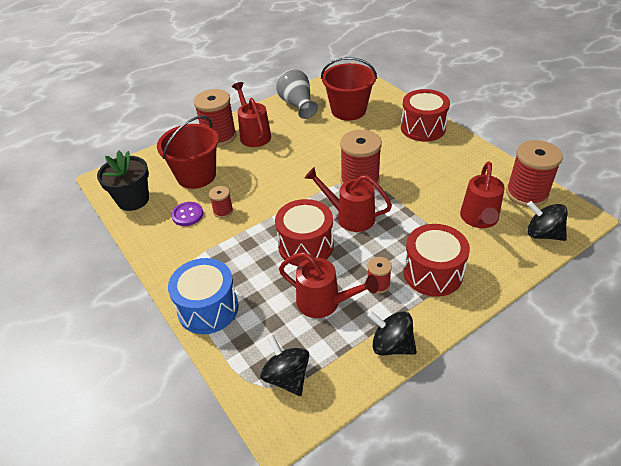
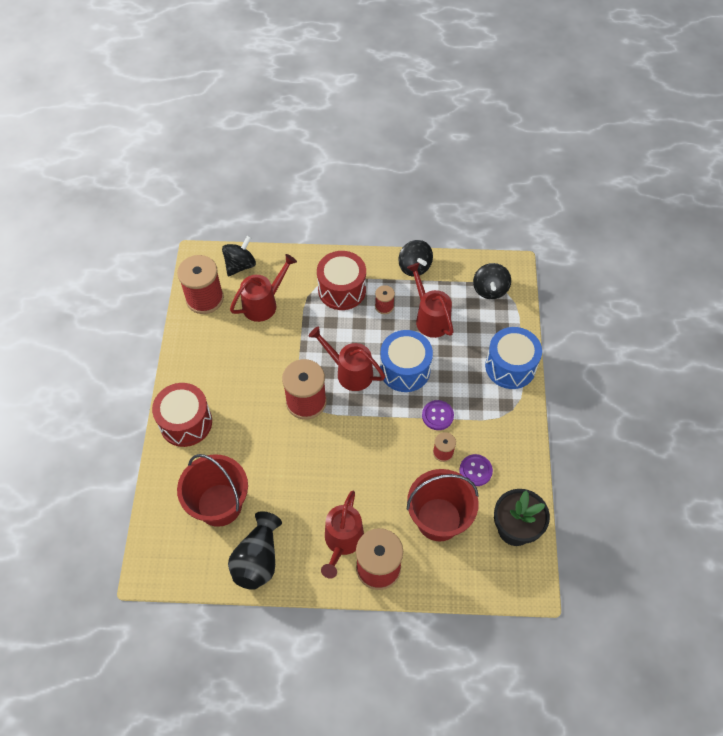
camera: 145 degrees left, 15 degrees up
red drum [275,199,334,266] -> blue drum [380,330,433,392]
grey vase [276,69,318,119] -> black vase [228,511,282,590]
red watering can [305,167,392,232] -> red watering can turned 150 degrees clockwise [309,326,385,391]
black spinning top [527,201,568,241] -> black spinning top turned 120 degrees counterclockwise [222,235,256,276]
none -> purple button [422,400,454,430]

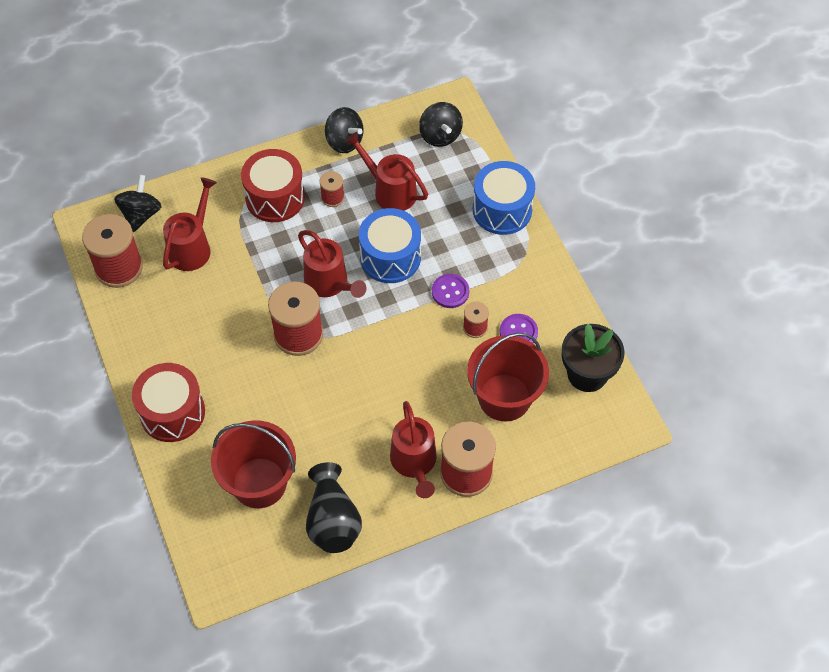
camera: 25 degrees left, 0 degrees up
red watering can [309,326,385,391] -> red watering can turned 135 degrees counterclockwise [298,230,367,298]

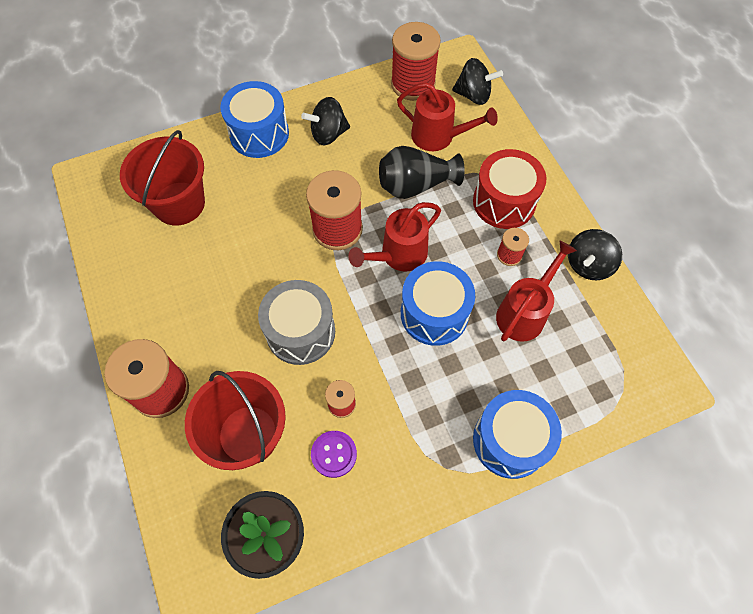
camera: 90 degrees right, 5 degrees up
red drum [132,363,205,442] -> blue drum [220,81,289,158]
black vase [306,462,362,553] -> black vase moved to [379,146,465,199]
red watering can [390,401,437,498] -> none
black spinning top [419,102,463,147] -> black spinning top moved to [301,97,350,145]
purple button [432,274,469,308] -> none
none -> grey drum [258,280,335,365]

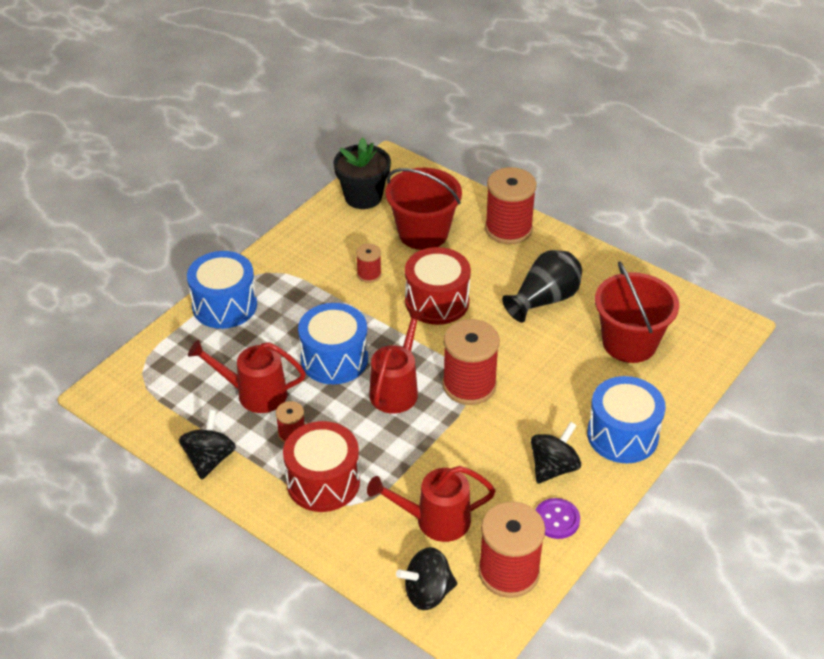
camera: 150 degrees right, 20 degrees down
grey drum [258,280,335,365] -> red drum [405,247,471,325]
purple button [311,431,357,478] -> purple button moved to [536,498,580,539]
black vase [379,146,465,199] -> black vase moved to [502,250,582,323]
red watering can [496,241,577,342] -> red watering can turned 90 degrees clockwise [188,340,306,413]

